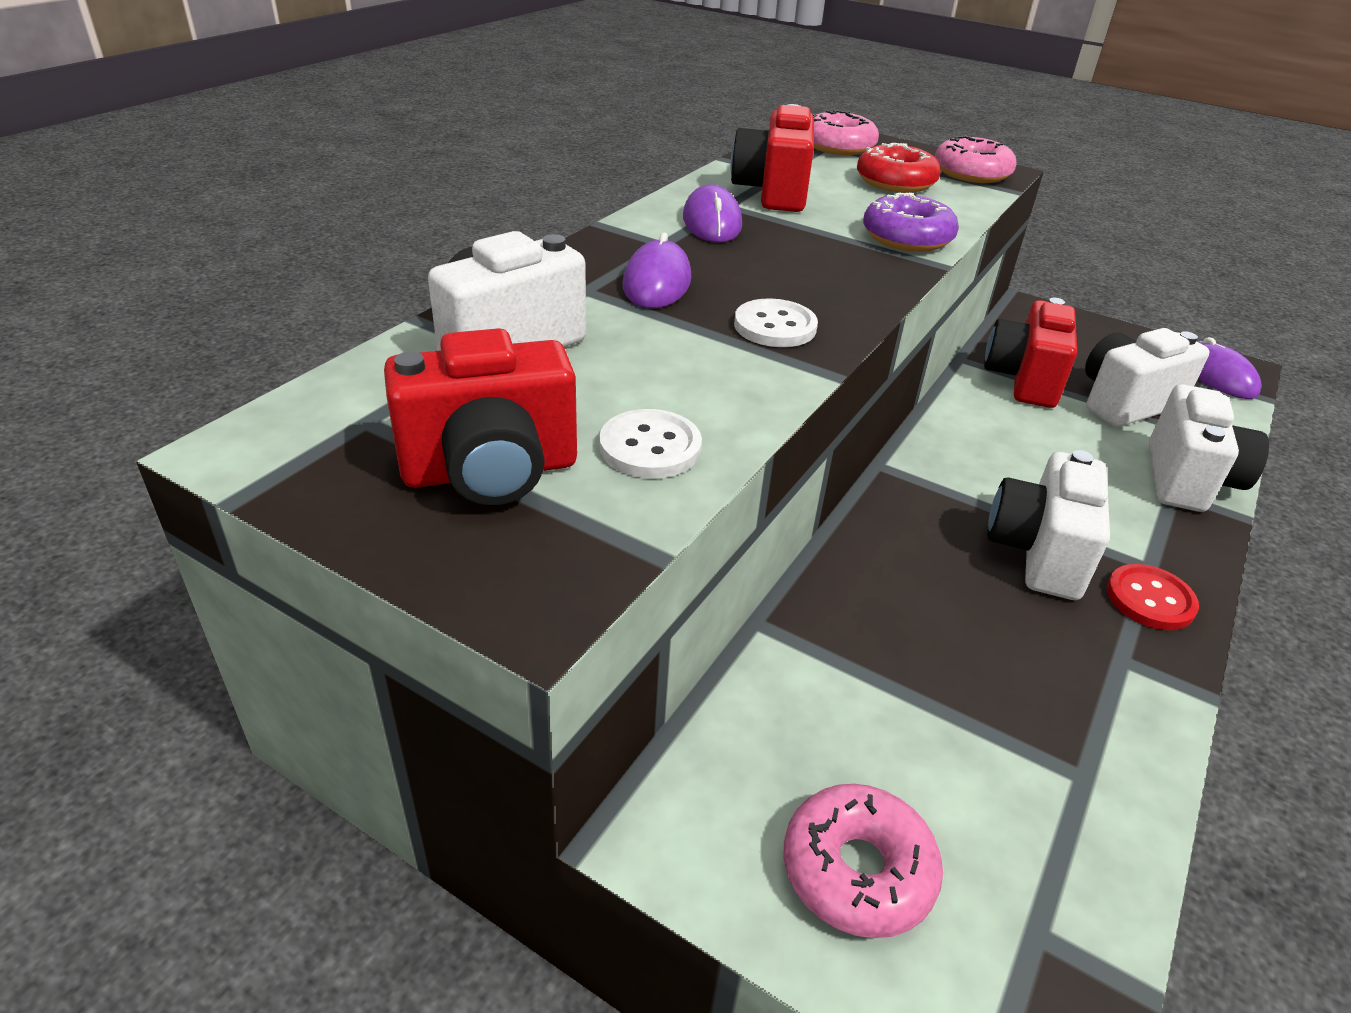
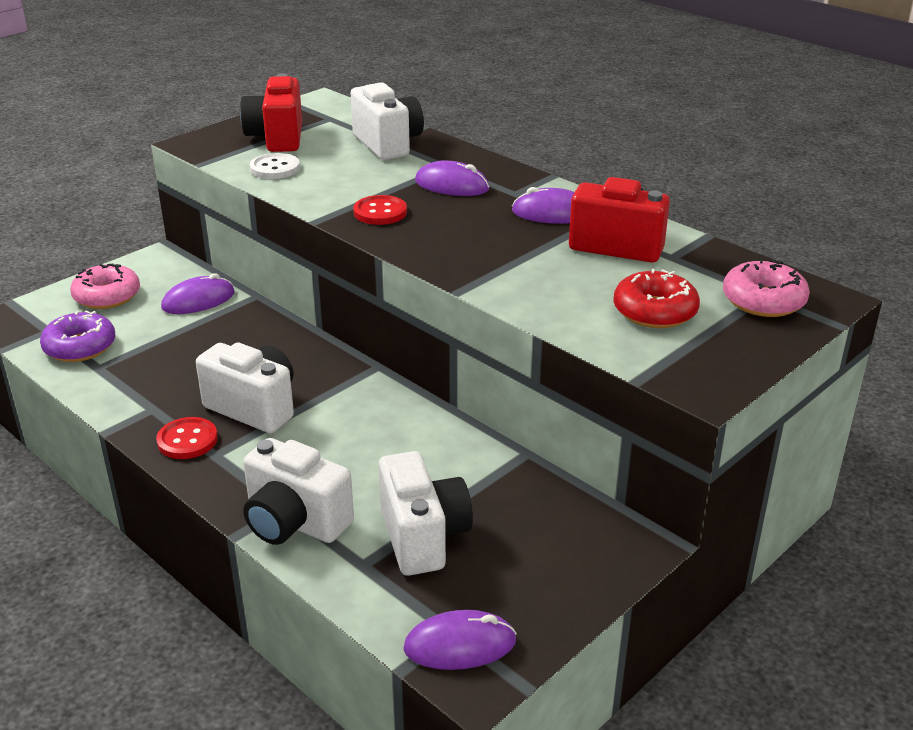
camera: 105 degrees right, 5 degrees down
white button [734,298,818,347] -> red button [353,195,407,225]
purple donut [863,193,959,252] -> purple donut moved to [40,311,115,362]
pink donut [935,135,1016,183] -> none
red camera [984,298,1077,408] -> none
none -> purple mouse [161,273,235,314]

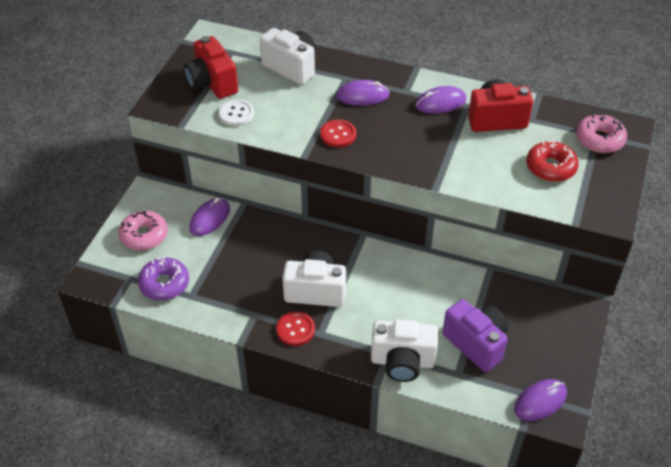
camera: 25 degrees left, 15 degrees up
white camera [378,451,473,576] -> purple camera [443,299,509,372]

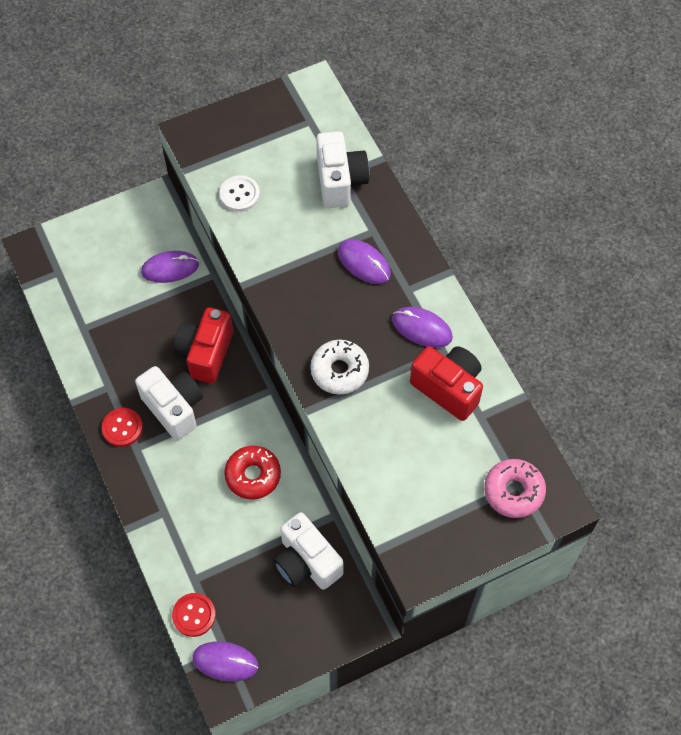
camera: 45 degrees right, 15 degrees up
pink donut [119,210,168,250] -> none
purple donut [138,256,189,300] -> none
red camera [184,36,238,99] -> red camera moved to [174,307,233,383]
red button [320,120,356,148] -> red button moved to [172,593,216,637]
white camera [371,320,438,382] -> white camera moved to [274,512,343,590]
purple camera [443,299,509,372] -> none
red donut [526,140,579,182] -> red donut moved to [224,446,281,500]
none -> white donut [310,340,369,394]

